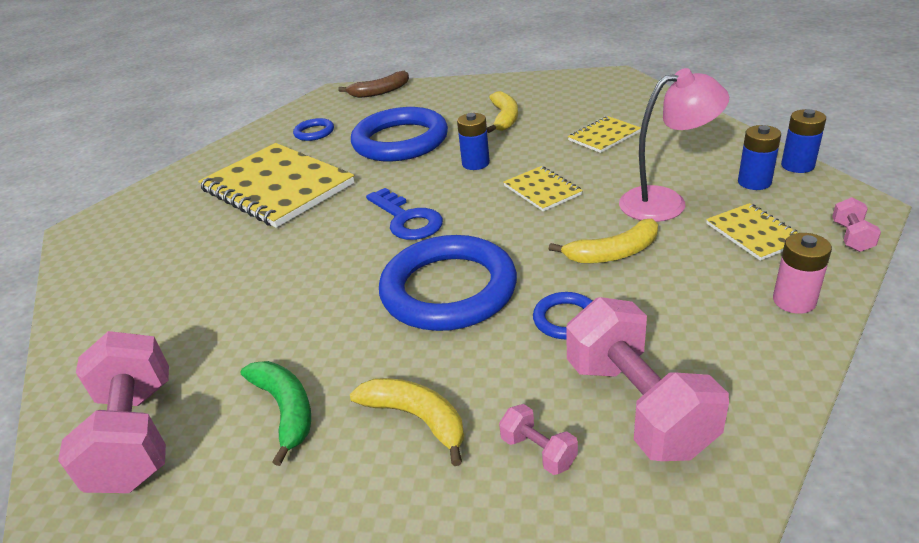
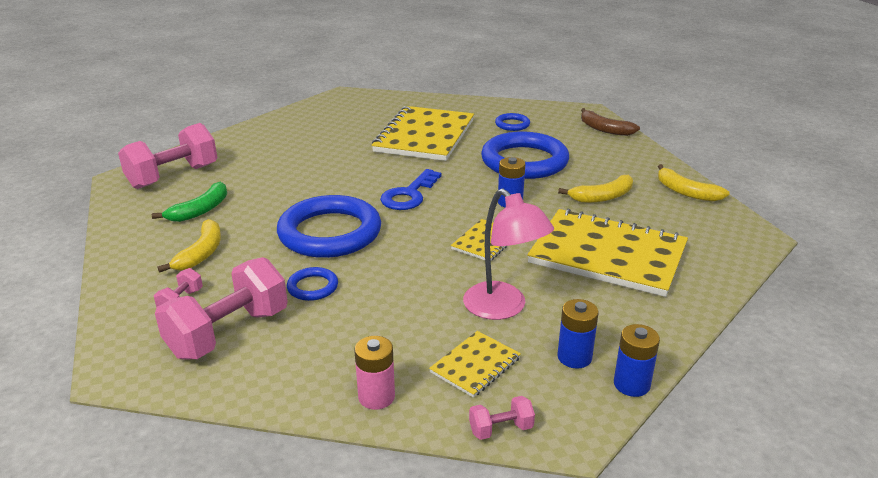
camera: 60 degrees right, 5 degrees down
yellow banana [549,219,658,263] -> yellow banana moved to [658,164,730,202]
yellow notebook [568,116,641,153] -> yellow notebook [527,209,688,297], size x2.17

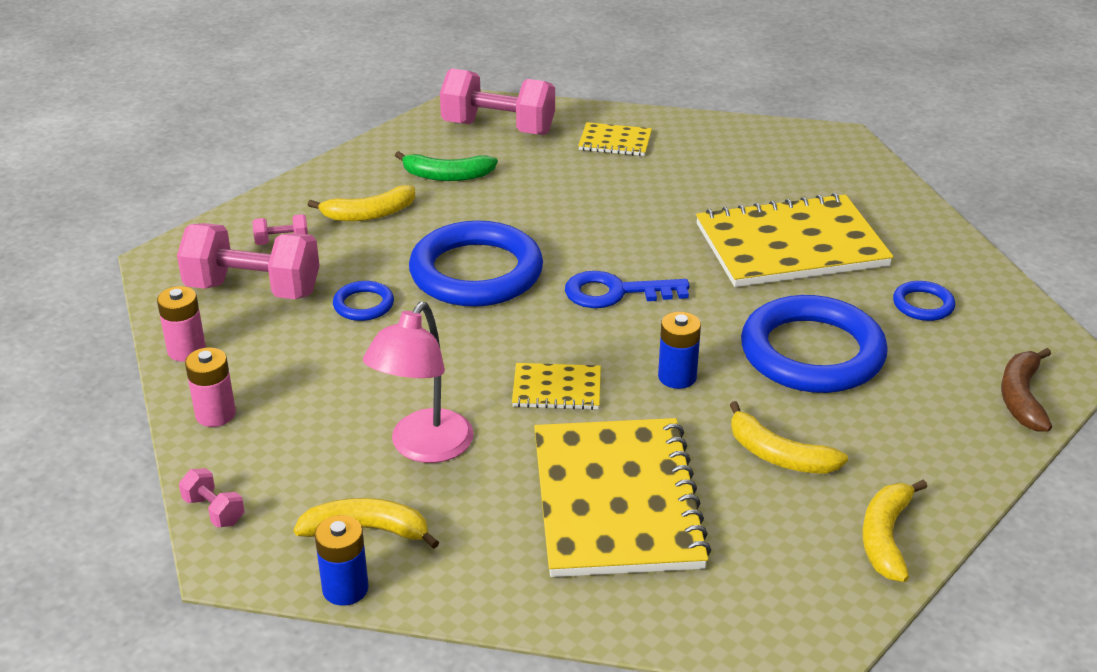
camera: 60 degrees right, 5 degrees up
yellow notebook [429,331,521,398] -> yellow notebook moved to [578,122,652,156]
blue battery [557,299,598,369] -> yellow banana [294,498,439,549]
none -> pink battery [157,286,206,362]

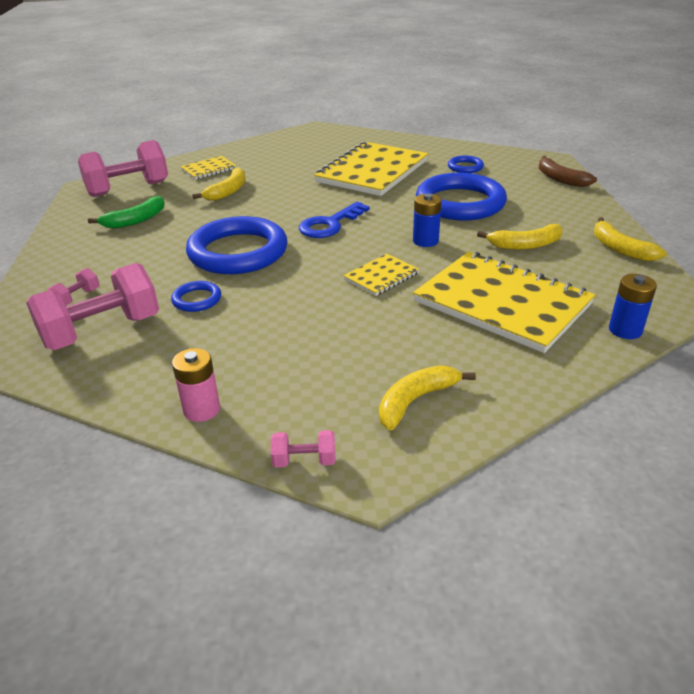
camera: 45 degrees left, 0 degrees up
pink battery [157,286,206,362] -> none
yellow banana [308,185,415,221] -> yellow banana moved to [192,167,245,201]
blue battery [315,515,369,606] -> blue battery moved to [609,274,657,339]
pink lamp [363,302,474,463] -> none

